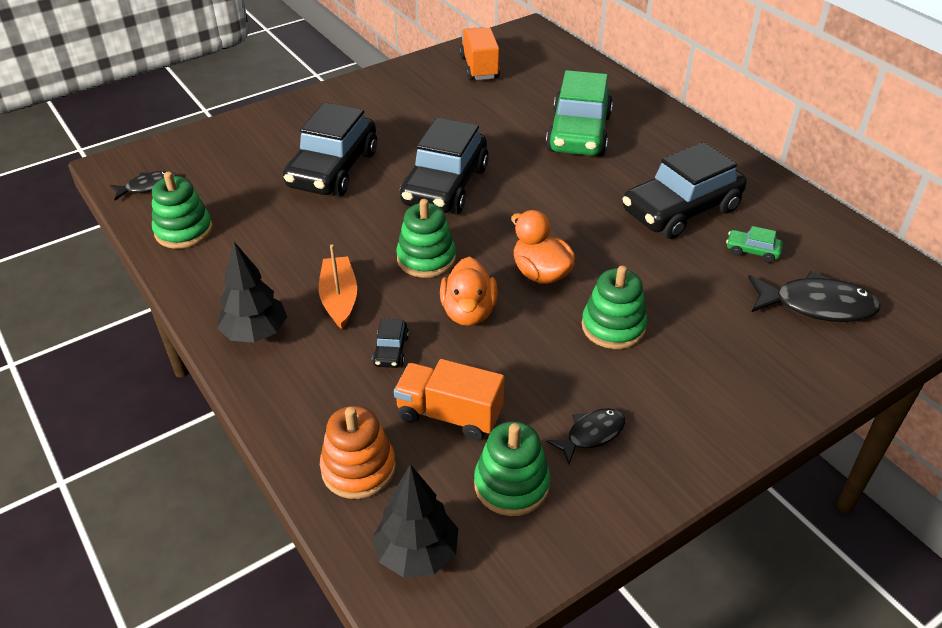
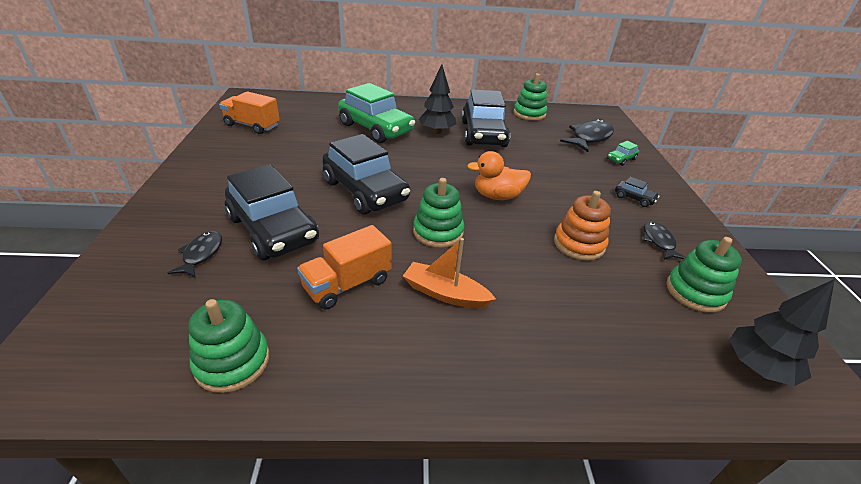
camera: 60 degrees left, 5 degrees down
black fish [110,171,176,200] -> black fish moved to [168,231,222,278]
black tree [217,242,287,343] -> black tree moved to [418,64,456,134]
orange stacking toy [320,406,396,499] -> orange stacking toy moved to [554,191,611,261]
black car [372,318,409,368] -> black car moved to [615,177,660,207]
orange truck [394,359,504,441] -> orange truck moved to [297,225,392,309]
orange duck [440,257,498,326] -> none
green stacking toy [582,266,648,349] -> green stacking toy moved to [513,73,547,121]
green car [726,226,783,263] -> green car moved to [607,141,639,166]

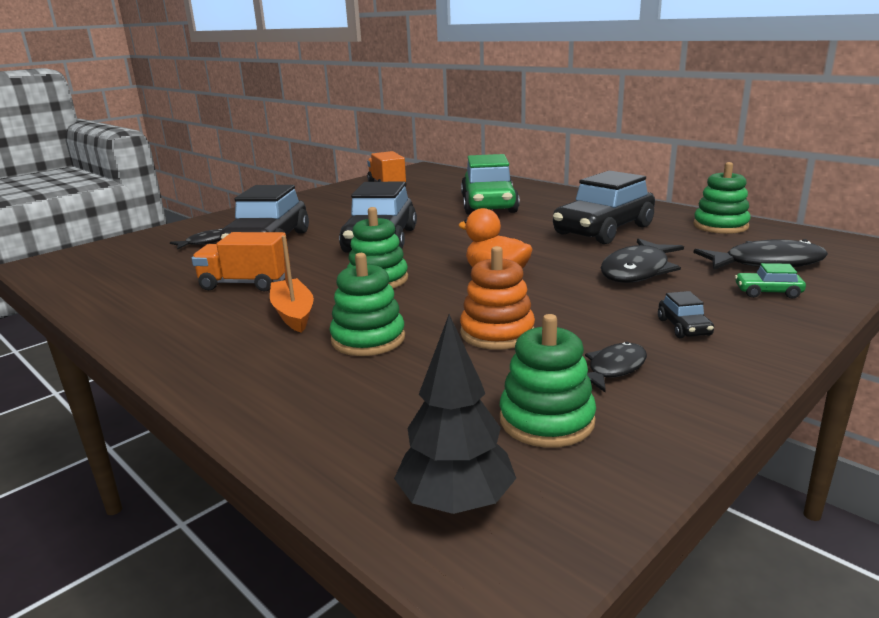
camera: 50 degrees right, 15 degrees down
green stacking toy [189,299,269,393] -> green stacking toy moved to [329,253,405,356]
black tree [418,64,456,134] -> none
none -> black fish [601,238,684,283]

